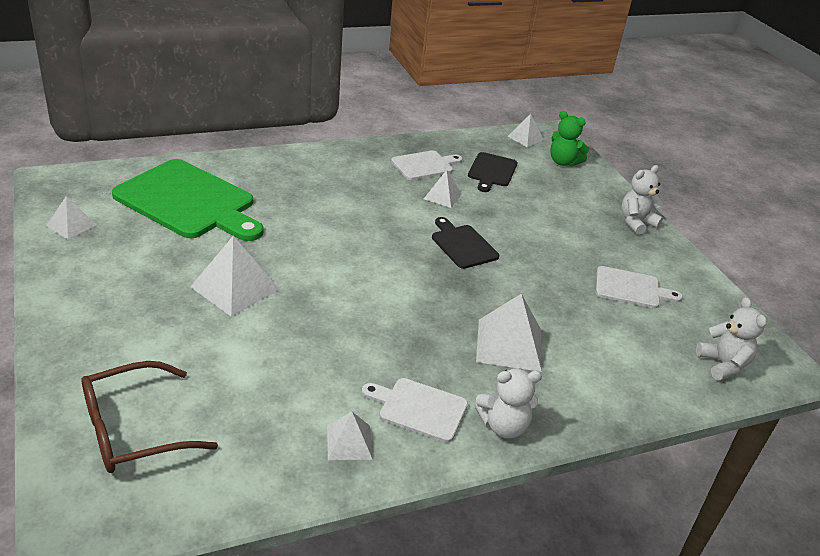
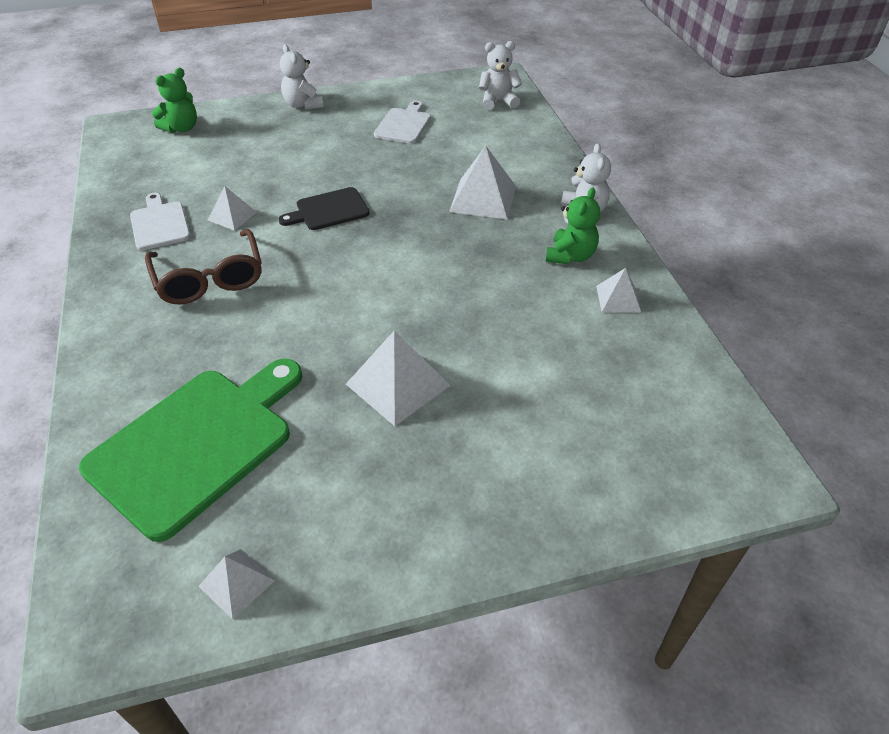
camera: 80 degrees left, 10 degrees up
brown glasses [82,361,218,473] -> brown glasses moved to [145,229,262,305]
white cutting board [362,378,468,443] -> green teddy bear [546,187,600,264]
black cutting board [468,152,517,192] -> none
white pyramid [507,114,544,147] -> none

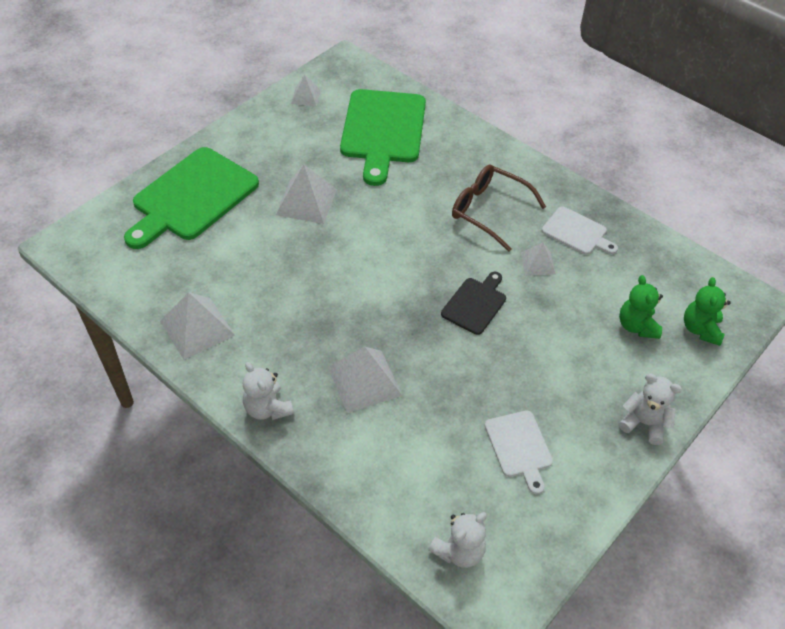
camera: 145 degrees right, 5 degrees up
green teddy bear [546,187,600,264] -> green teddy bear moved to [619,275,663,339]
white pyramid [596,268,641,312] -> white pyramid [160,292,235,360], size x1.71
none -> green cutting board [124,147,259,249]

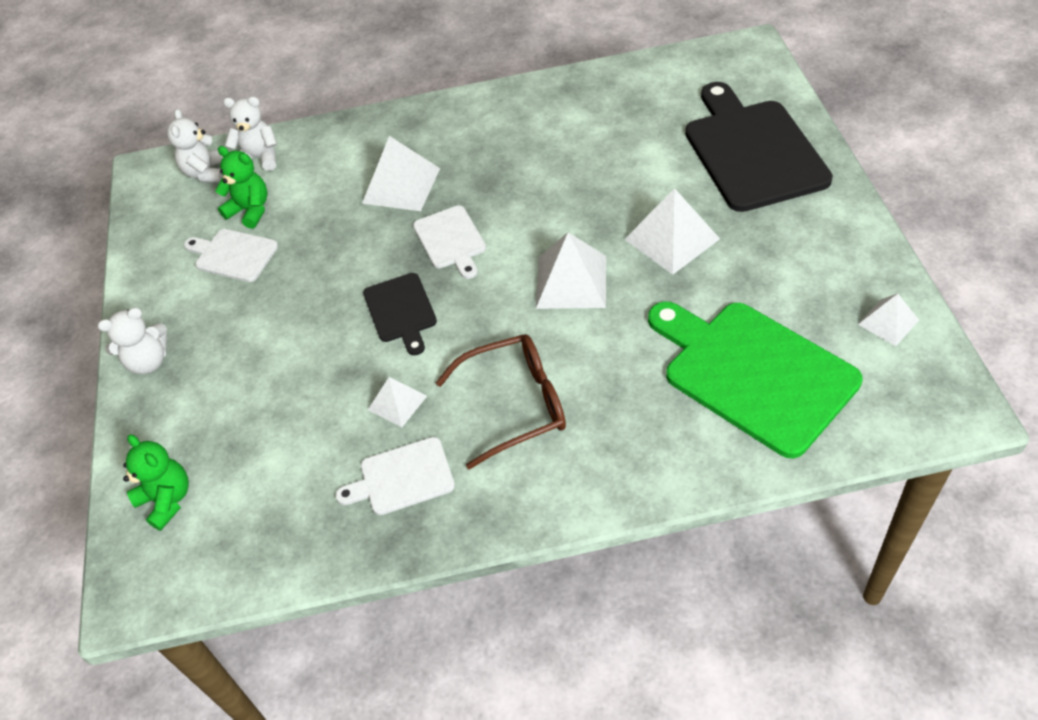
camera: 135 degrees right, 0 degrees up
green cutting board [124,147,259,249] -> black cutting board [685,82,833,212]
white pyramid [160,292,235,360] -> white pyramid moved to [536,232,606,309]
white teddy bear [243,362,294,420] -> white teddy bear moved to [223,97,277,171]
green teddy bear [619,275,663,339] -> green teddy bear moved to [215,146,267,229]
none -> white cutting board [413,205,486,279]

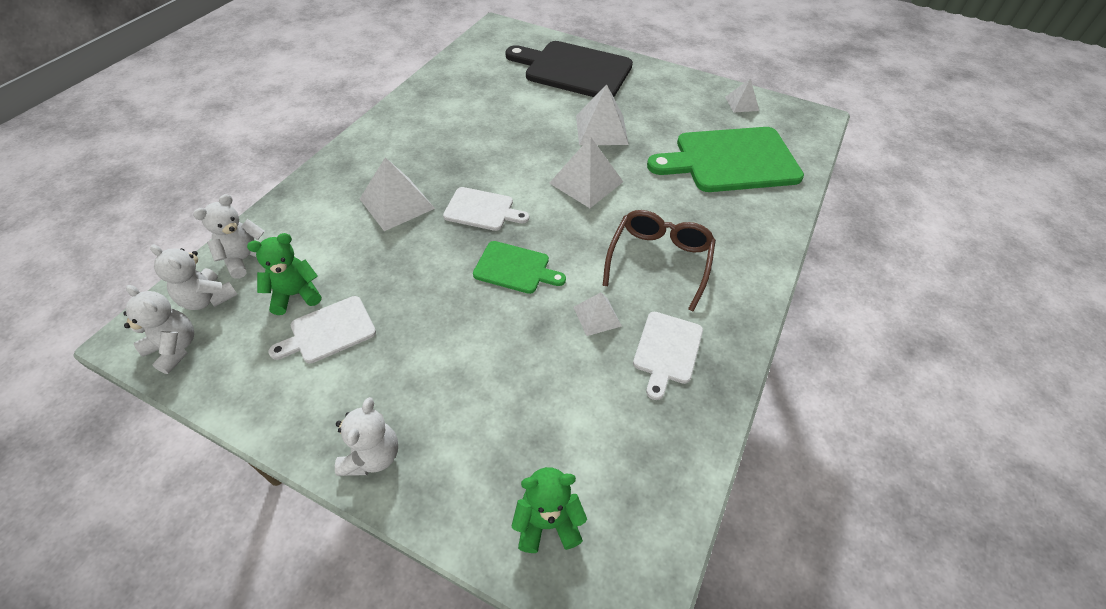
camera: 60 degrees left, 0 degrees up
black cutting board [363,273,437,355] -> green cutting board [473,241,566,294]
none -> white teddy bear [123,285,194,374]

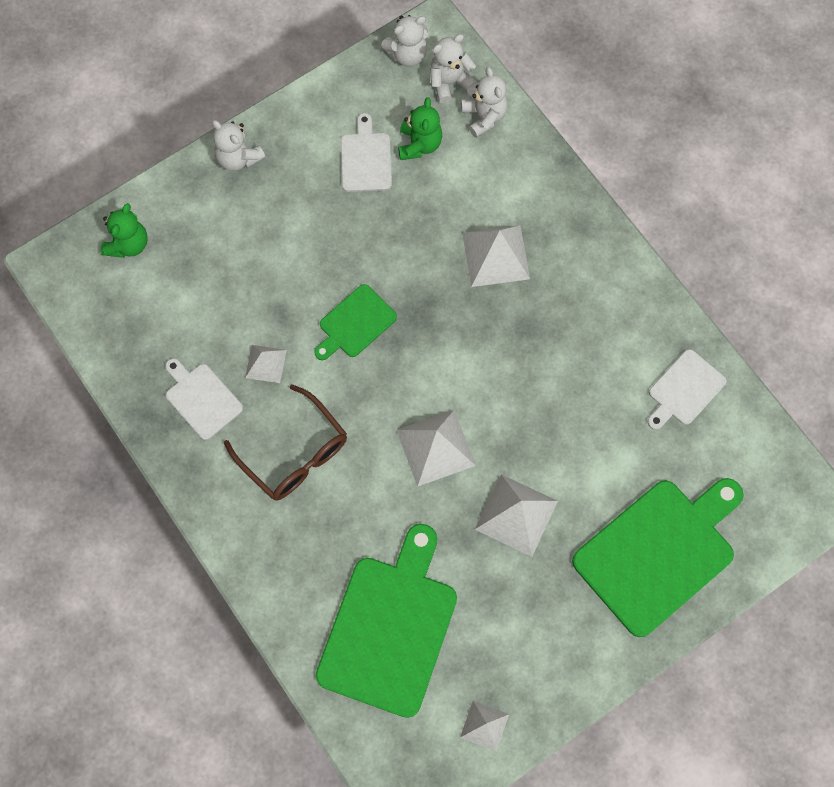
camera: 120 degrees right, 20 degrees up
white cutting board [443,187,529,231] -> white cutting board moved to [648,349,727,430]
black cutting board [505,41,633,97] -> green cutting board [572,478,744,637]

